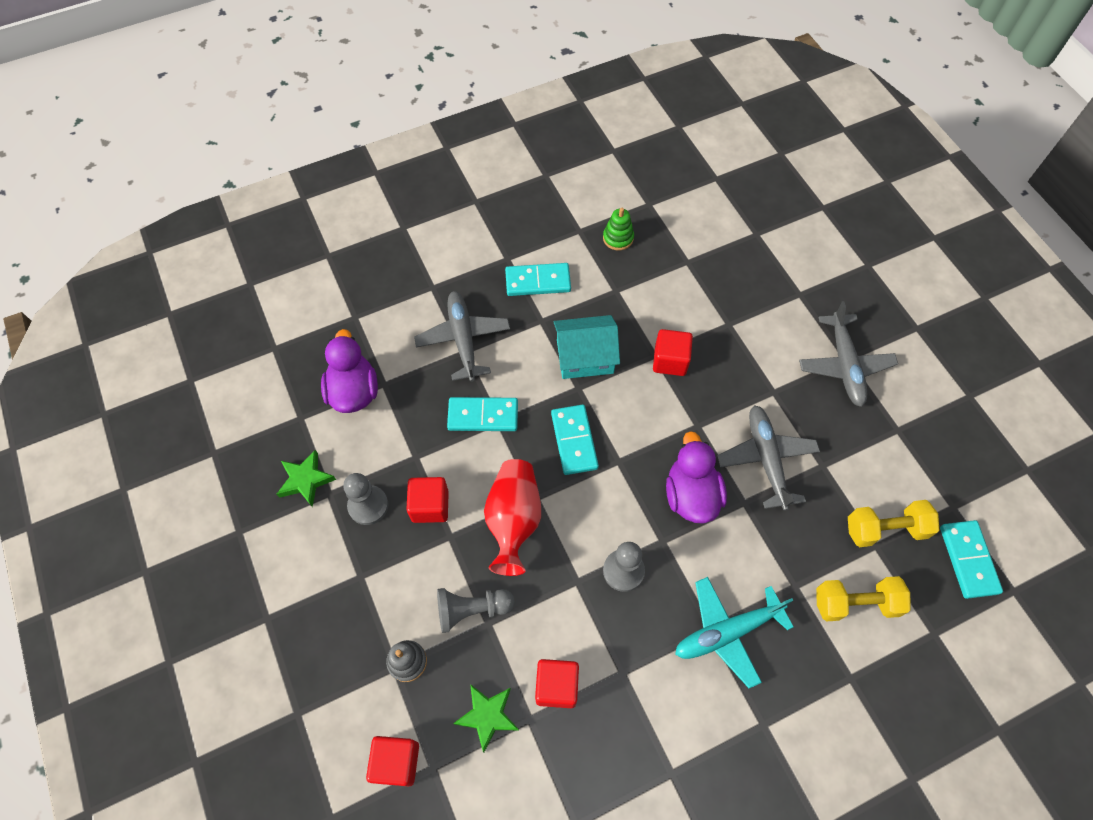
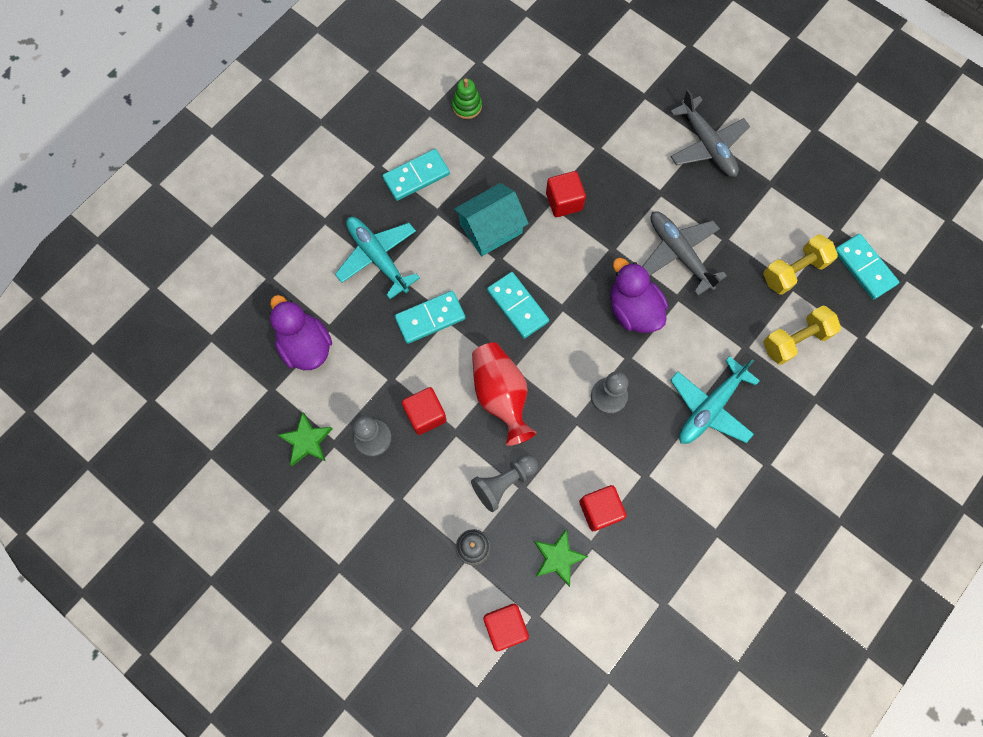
camera: 25 degrees left, 10 degrees up
grey plane [414,291,510,382] -> turquoise plane [335,217,420,299]

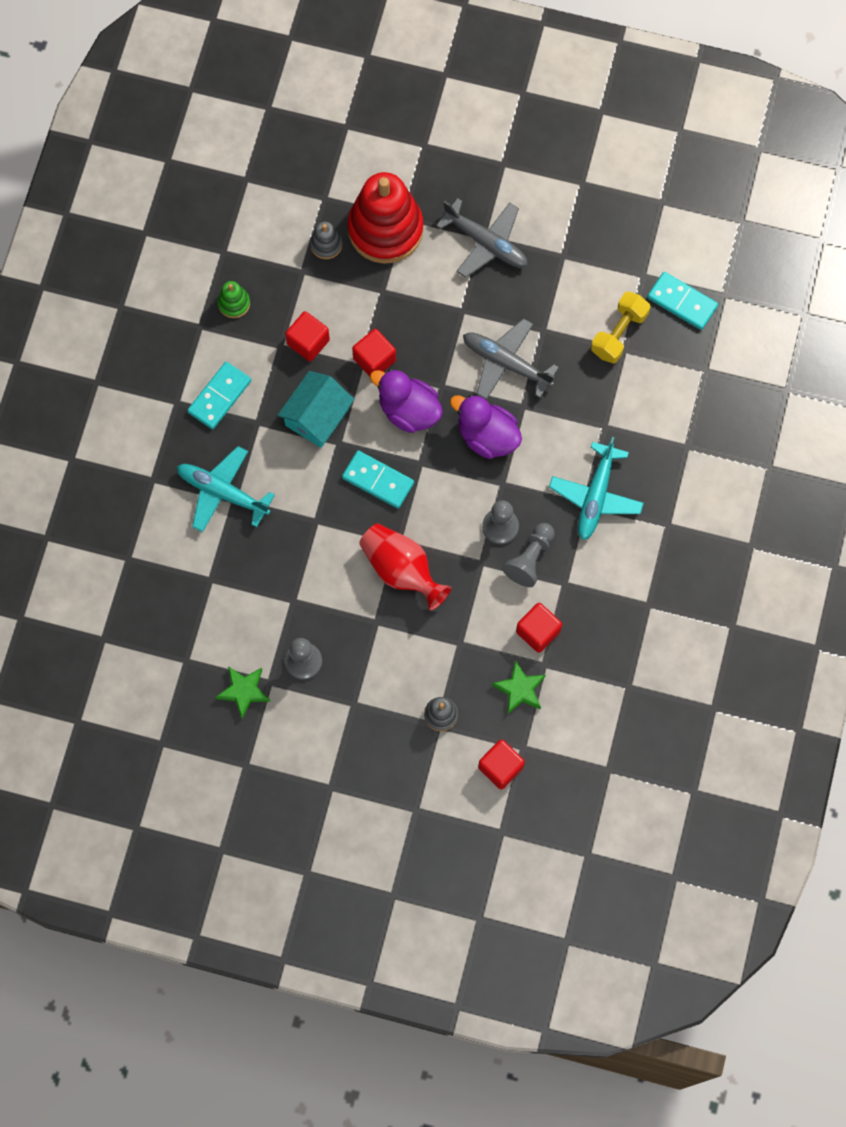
camera: 25 degrees left, 0 degrees up
purple duck [269,295,332,370] -> purple duck moved to [370,369,443,433]
turquoise domino [395,291,465,344] -> none
red cube [402,387,446,435] -> red cube moved to [285,311,330,361]
grey pawn [471,454,538,512] -> grey pawn moved to [502,523,555,587]
yellow dumbbell [763,306,841,365] -> none
none -> grey stacking toy [310,222,342,259]
none -> red stacking toy [348,172,424,264]

